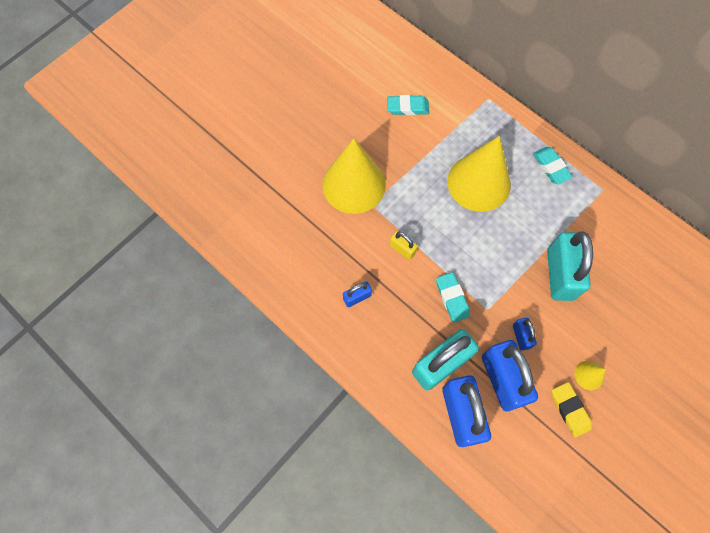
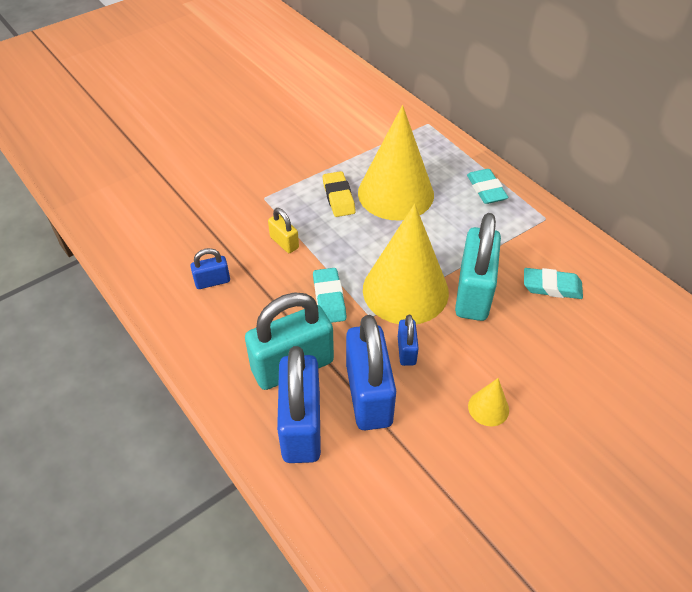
camera: 10 degrees right, 20 degrees down
yellow cone [322,138,386,214] -> yellow cone moved to [363,204,449,324]
turquoise eraser [387,95,429,115] -> turquoise eraser moved to [524,268,583,299]
yellow eraser [552,382,592,438] -> yellow eraser moved to [323,171,356,217]

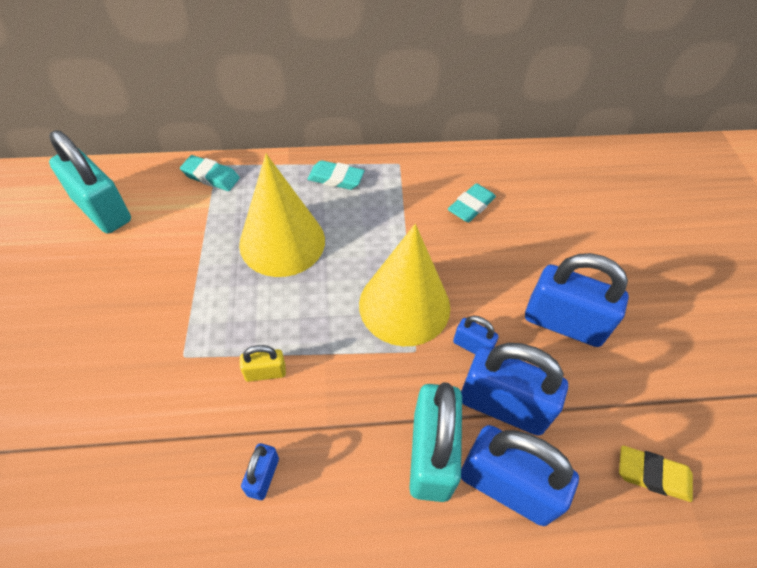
camera: 60 degrees left, 5 degrees up
turquoise eraser [313,268,347,323] -> turquoise eraser moved to [180,155,240,191]
yellow eraser [323,171,356,217] -> yellow eraser moved to [619,446,693,502]
turquoise padlock [455,213,501,321] -> turquoise padlock moved to [49,130,131,234]
yellow cone [468,378,509,426] -> blue padlock [525,253,629,347]

